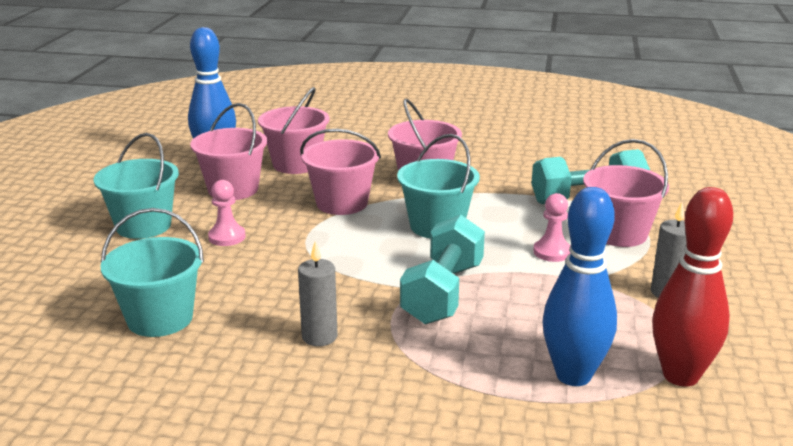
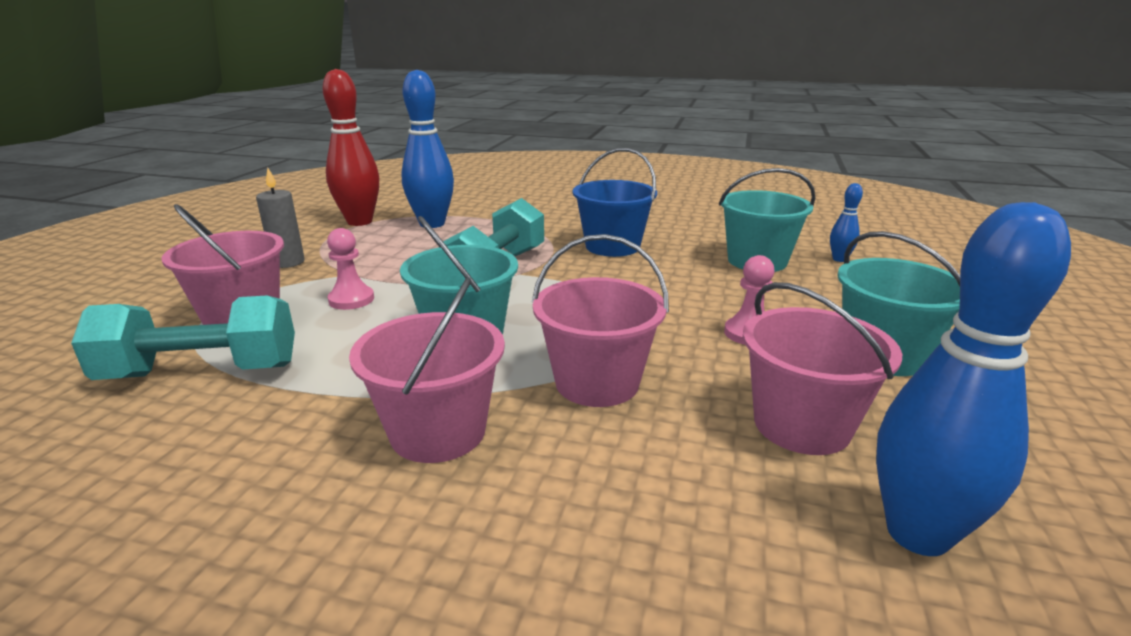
camera: 175 degrees left, 0 degrees up
pink bucket [258,87,329,174] -> none
grey candle [298,241,338,346] -> blue bucket [573,148,657,257]
none -> blue bowling pin [830,183,863,262]

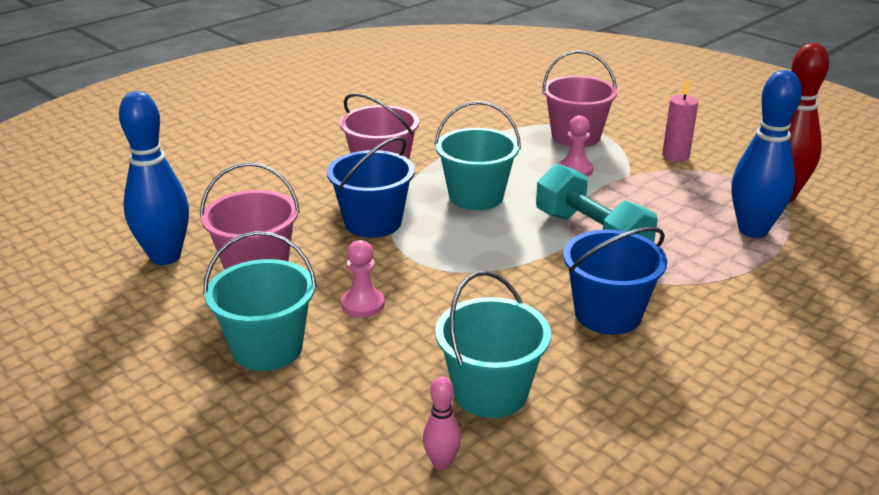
camera: 120 degrees right, 5 degrees up
turquoise dumbbell [71,296,295,380] -> none
grey candle [256,168,305,268] -> pink candle [662,78,698,162]
pink bucket [532,234,669,407] -> blue bucket [327,137,415,238]
blue bowling pin [830,183,863,262] -> pink bowling pin [423,376,461,470]

